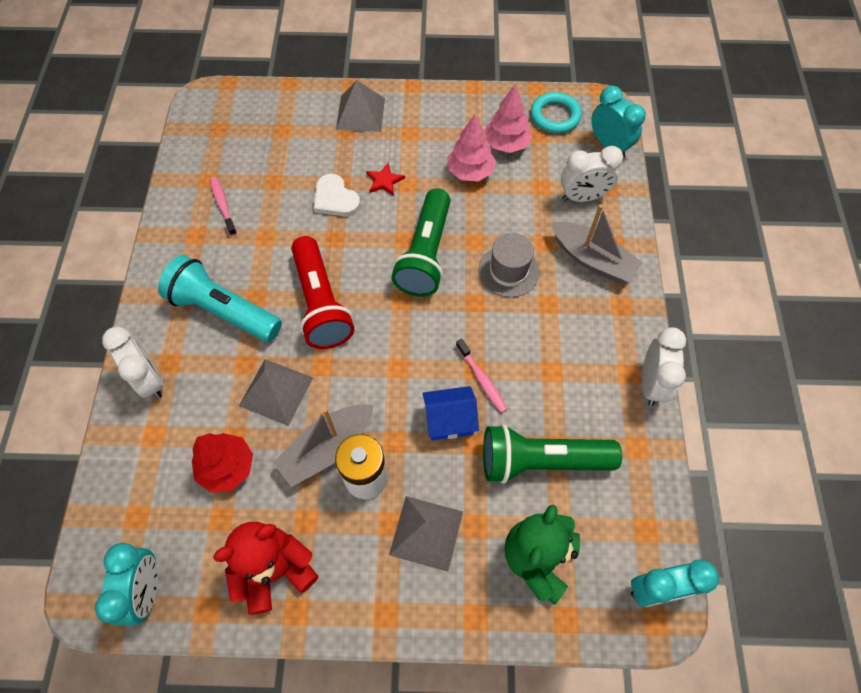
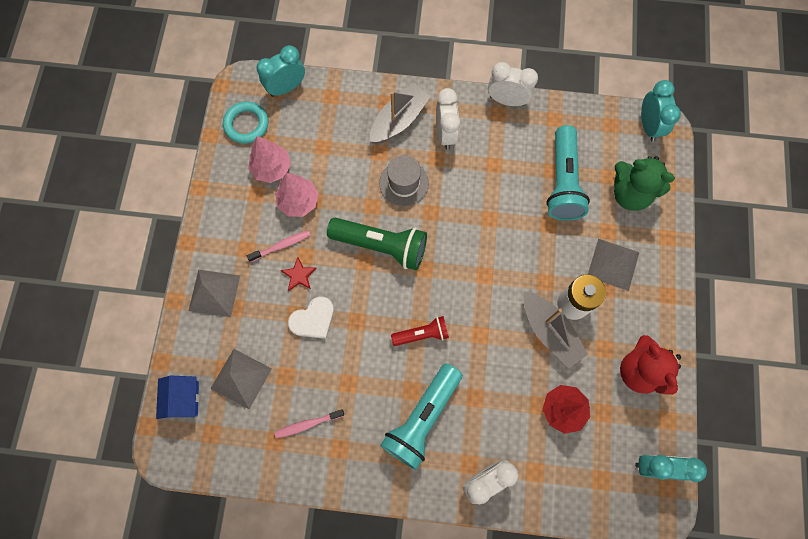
camera: 85 degrees left, 10 degrees up
grey pyramid [239,359,313,426] -> grey pyramid moved to [211,349,272,409]
red flashlight [291,236,354,349] -> red flashlight [391,316,449,346], size x0.56
blue house [423,386,479,440] -> blue house moved to [156,376,199,419]
pink toothbrush [456,339,507,413] -> pink toothbrush moved to [247,230,311,262]
green flashlight [483,424,622,484] -> turquoise flashlight [546,125,590,221]
white clock [561,146,623,202] -> white clock moved to [436,88,460,150]

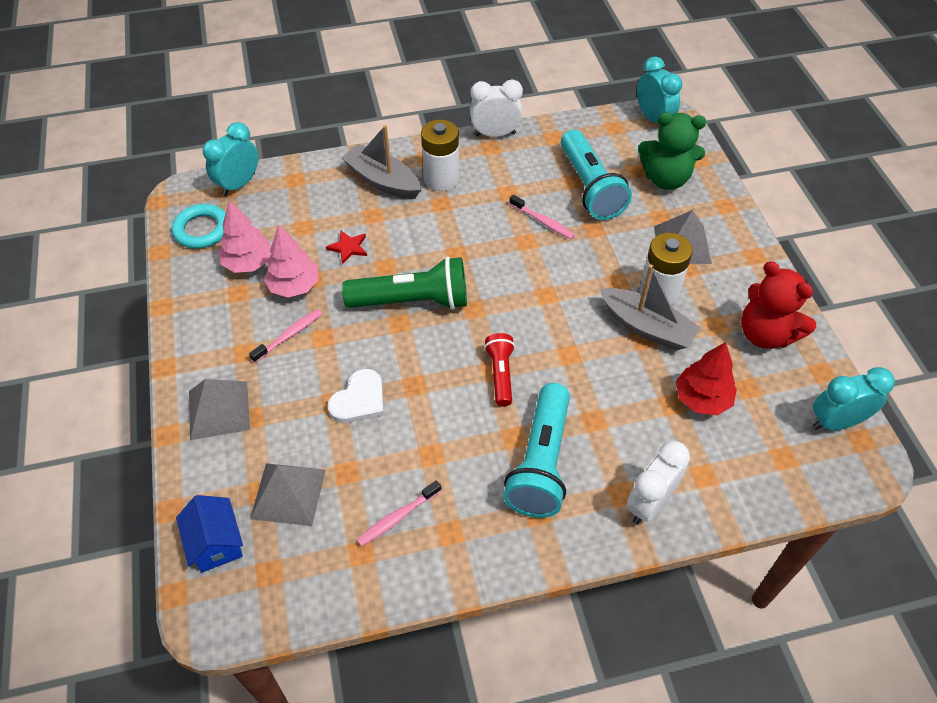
camera: 20 degrees left, 20 degrees down
red star [281,257,317,291] -> red star moved to [326,231,367,264]
grey boat [370,84,431,144] -> grey boat turned 75 degrees counterclockwise [341,125,421,199]
grey hat [379,155,429,207] -> none
red flashlight [391,316,449,346] -> red flashlight turned 60 degrees counterclockwise [484,333,515,406]
white clock [436,88,460,150] -> white battery [421,120,459,191]
none -> pink toothbrush [509,194,575,239]

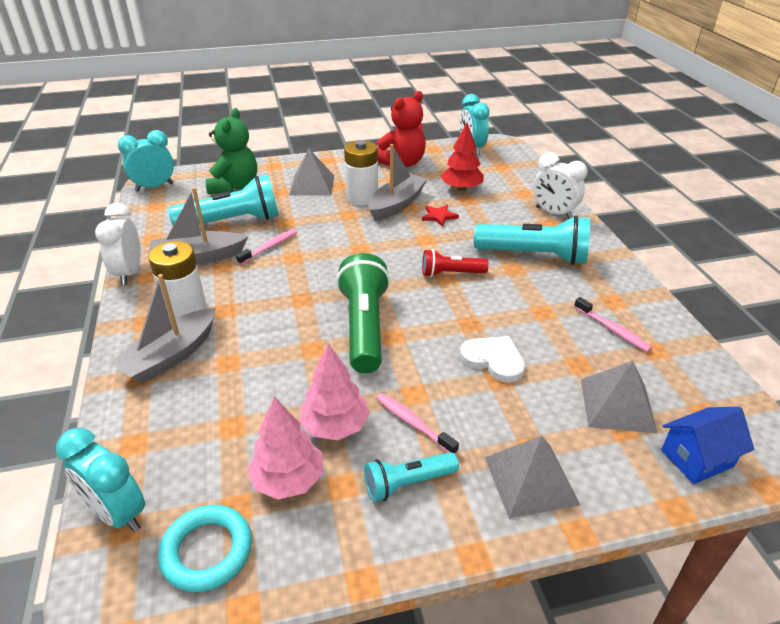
camera: 90 degrees left, 15 degrees down
red star [326,231,367,264] -> red star moved to [422,205,459,227]
none -> grey boat [148,187,248,264]
none -> turquoise flashlight [364,452,459,502]

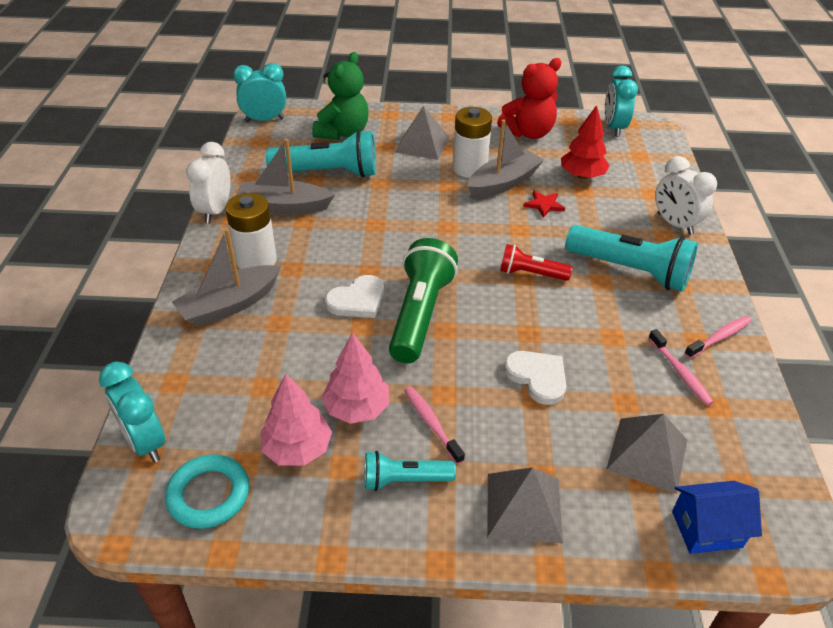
camera: 15 degrees right, 5 degrees up
pink toothbrush [236,229,297,265] -> pink toothbrush moved to [684,316,752,359]
none -> white heart [325,275,384,318]

